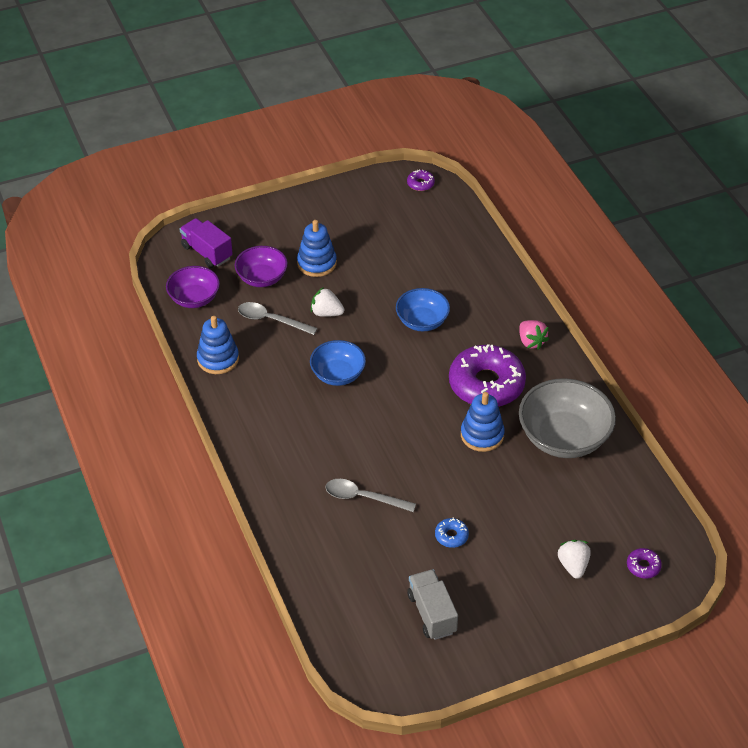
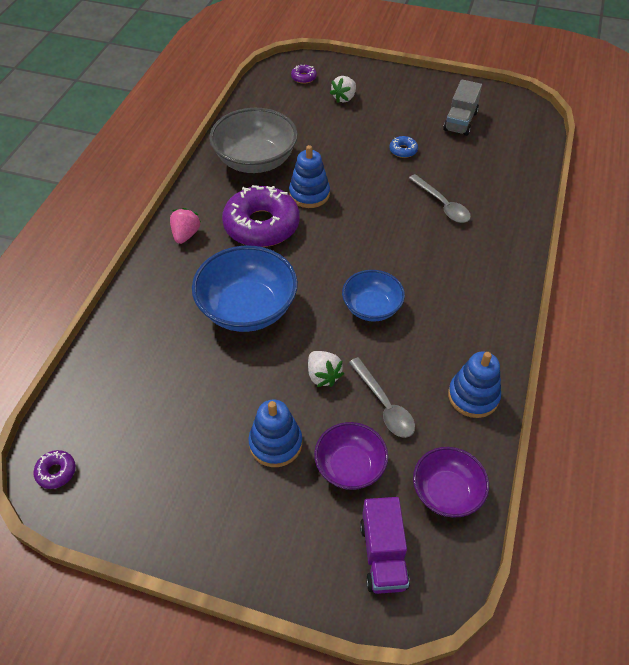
camera: 140 degrees left, 5 degrees up
blue bowl [396,288,450,331] -> blue bowl [192,246,298,332], size x1.65

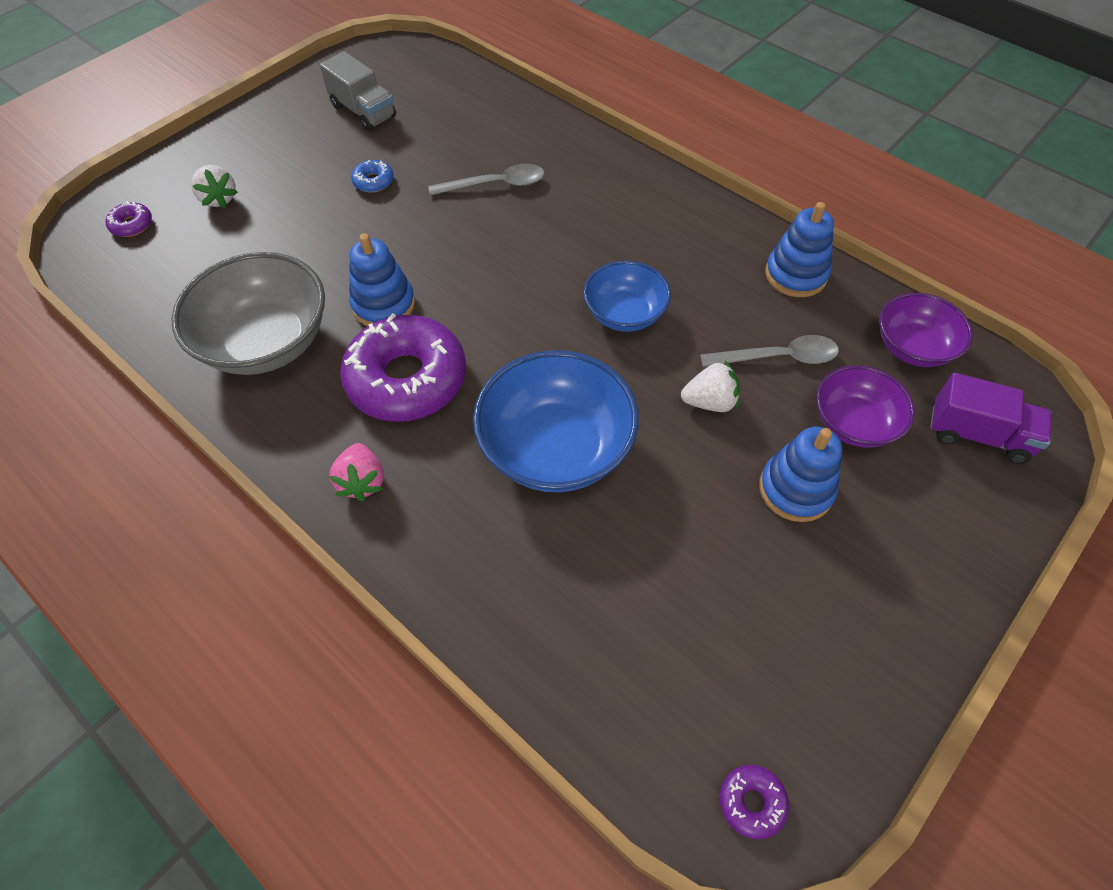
camera: 65 degrees left, 5 degrees up
pink strawberry [170,208,201,244] -> pink strawberry turned 135 degrees counterclockwise [329,443,384,501]

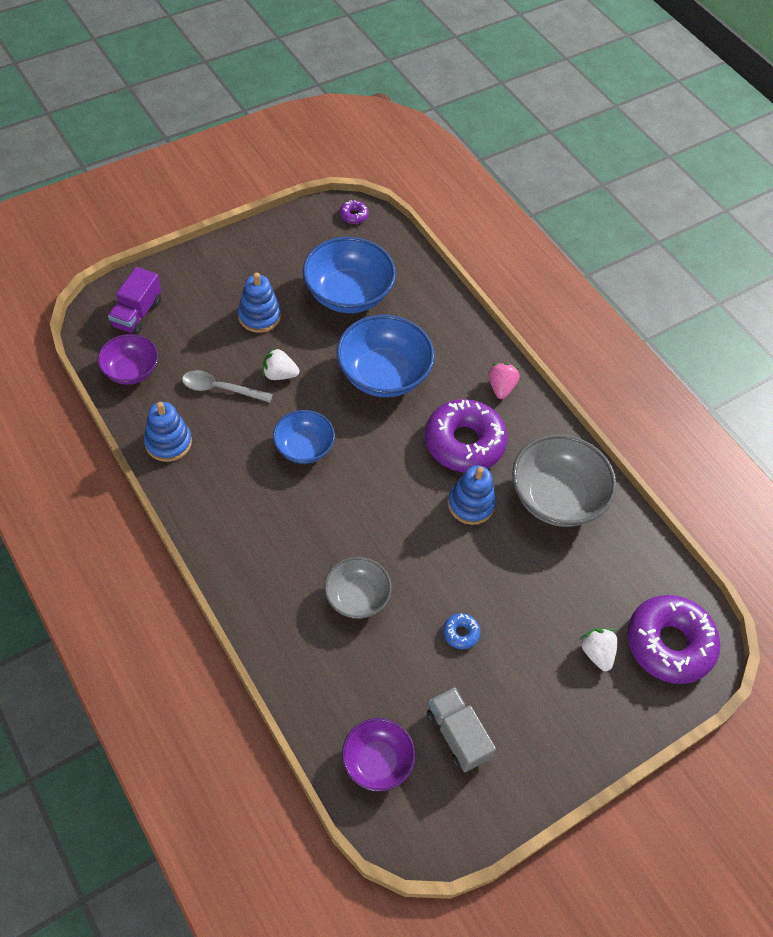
camera: 170 degrees left, 0 degrees up
purple donut [106,201,152,237] -> purple donut [627,595,720,684], size x2.45
grey spoon [429,164,544,196] -> grey bowl [324,557,392,619]
purple bowl [816,365,915,448] -> purple bowl moved to [342,718,415,792]
purple truck [930,373,1052,464] -> purple truck turned 105 degrees counterclockwise [108,267,161,335]
none -> blue bowl [303,237,396,313]

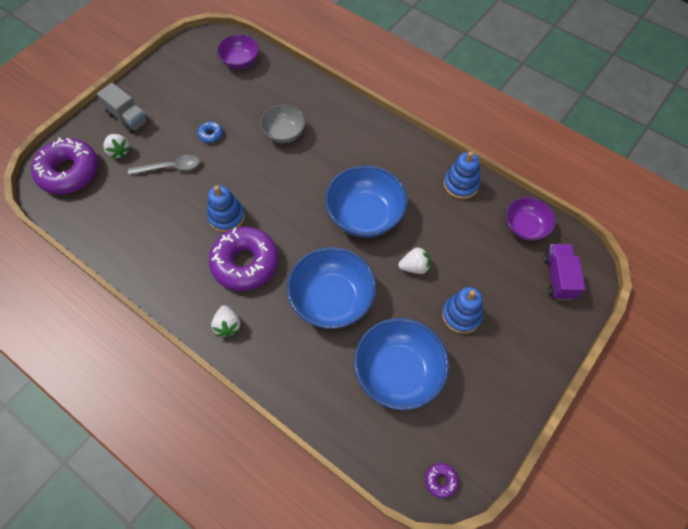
camera: 165 degrees right, 5 degrees up
grey spoon [182,370,273,403] -> grey spoon moved to [128,155,200,175]
blue bowl [273,410,335,464] -> blue bowl [325,165,408,237], size x1.65
grey truck [427,687,496,772] -> grey truck moved to [97,83,149,133]
pink strawberry [488,363,520,399] -> white strawberry [211,305,240,338]
grey bowl [512,434,616,527] -> none

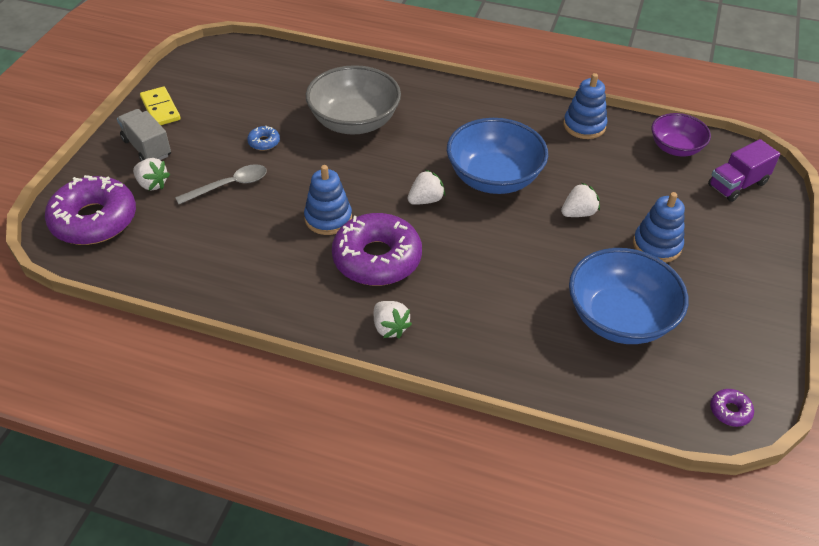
camera: 20 degrees left, 15 degrees down
grey truck [97,83,149,133] -> grey truck turned 150 degrees counterclockwise [117,109,171,161]
purple bowl [217,34,259,69] -> none
grey bowl [260,105,306,143] -> grey bowl [306,65,401,135], size x1.65
blue bowl [287,247,376,329] -> none
purple truck [544,244,585,300] -> purple truck turned 105 degrees counterclockwise [708,139,780,202]
none -> yellow domino [140,87,181,125]
none -> white strawberry [408,170,445,205]

